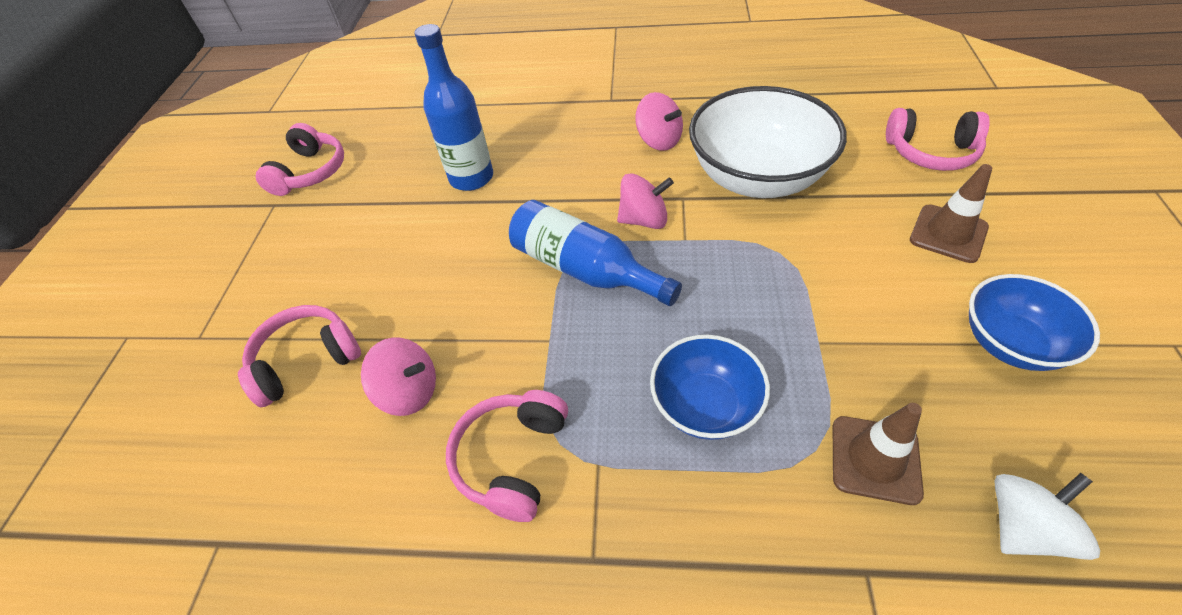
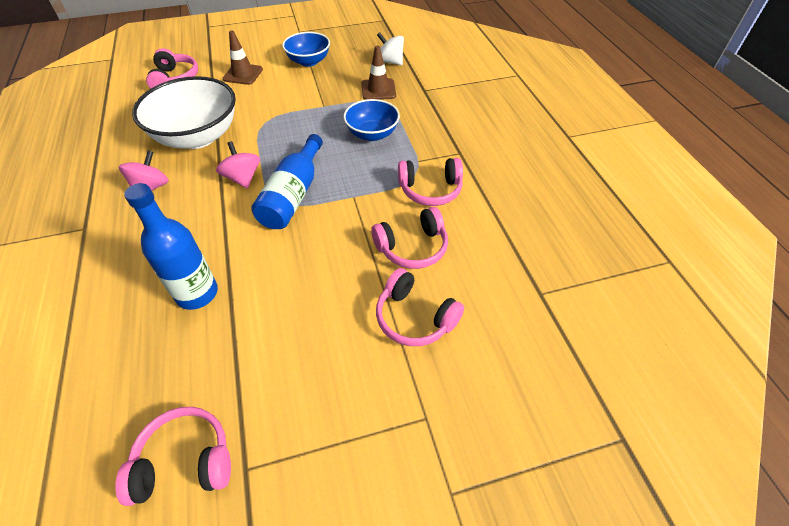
camera: 115 degrees left, 0 degrees up
pink spinning top [361,338,436,416] -> pink headphones [371,207,448,269]

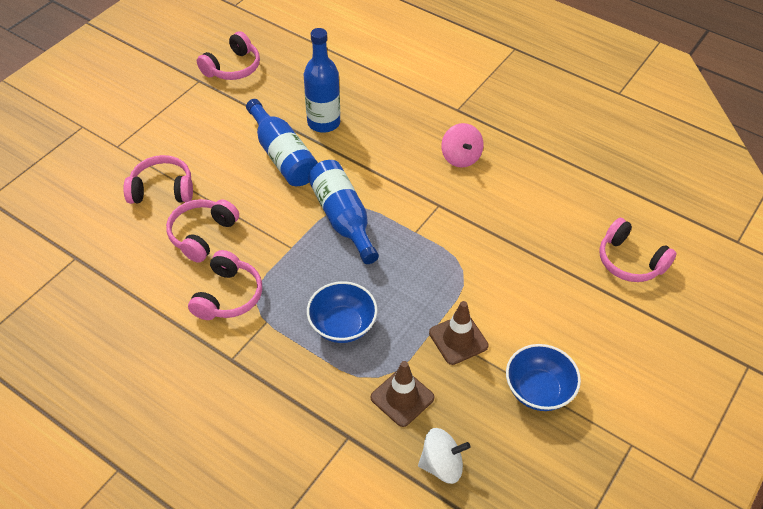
camera: 140 degrees right, 0 degrees up
white bowl [132,76,236,149] -> none
pink spinning top [216,141,260,189] -> none
brown traffic cone [223,31,263,85] -> brown traffic cone moved to [429,301,488,365]
pink headphones [398,158,463,206] -> pink headphones turned 150 degrees clockwise [188,250,262,320]
none -> blue bottle [246,99,318,186]

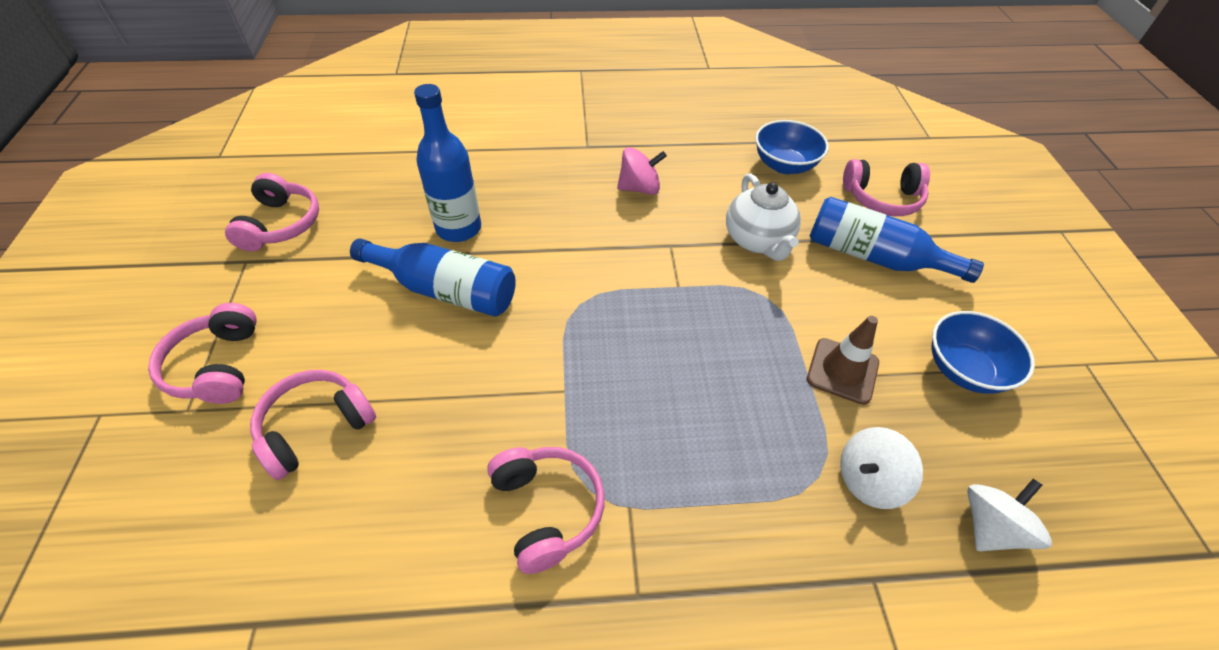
camera: 40 degrees left, 0 degrees up
pink headphones [166,199,239,263] -> pink headphones moved to [148,303,257,404]
blue bowl [307,281,377,343] -> blue bowl moved to [755,120,829,174]
blue bottle [308,160,379,264] -> blue bottle moved to [810,197,984,283]
brown traffic cone [371,361,434,427] -> white spinning top [840,427,923,509]
pink spinning top [441,123,484,168] -> pink spinning top turned 45 degrees counterclockwise [617,147,667,195]
none -> white teapot [726,173,801,261]

